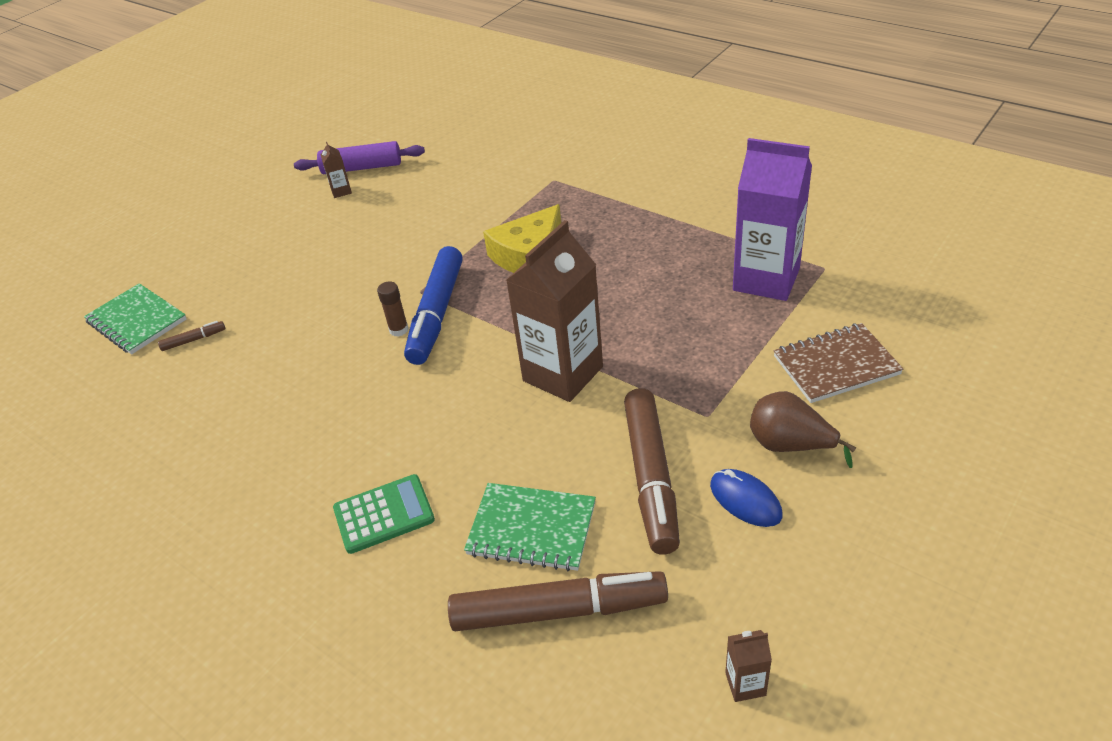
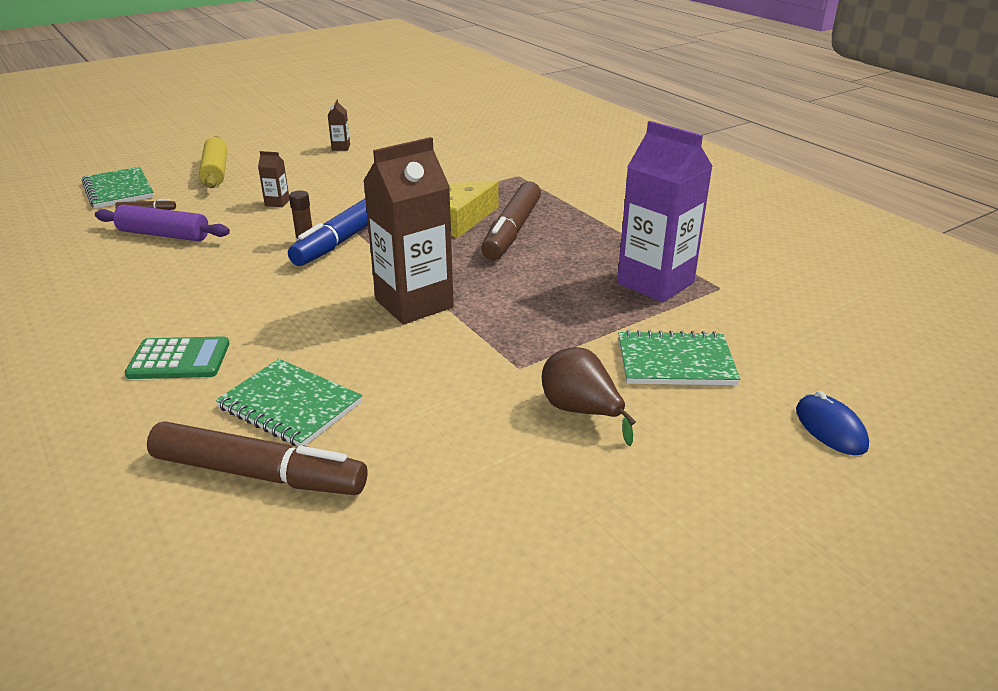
camera: 15 degrees right, 10 degrees down
purple rolling pin [294,141,425,174] -> purple rolling pin moved to [95,205,230,241]
brown marker [624,388,680,555] -> brown marker moved to [481,181,541,260]
blue mouse [710,469,783,527] -> blue mouse moved to [796,391,869,455]
brown carton [725,630,772,702] -> brown carton moved to [258,151,289,207]
brown notebook [774,323,903,403] -> green notebook [618,330,740,385]
none -> yellow rolling pin [199,136,227,188]

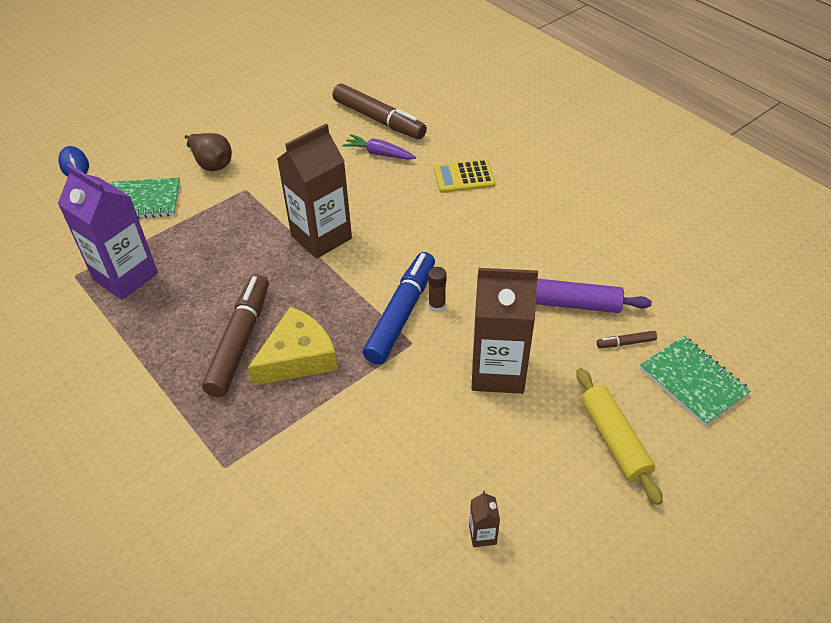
camera: 175 degrees right, 15 degrees up
green calculator [125,336,229,379] -> yellow calculator [434,159,495,193]
brown marker [147,421,367,495] -> brown marker turned 150 degrees counterclockwise [332,84,427,139]
green notebook [216,359,362,446] -> purple carrot [343,134,416,160]
brown carton [258,151,289,207] -> brown carton [472,268,538,394], size x2.48

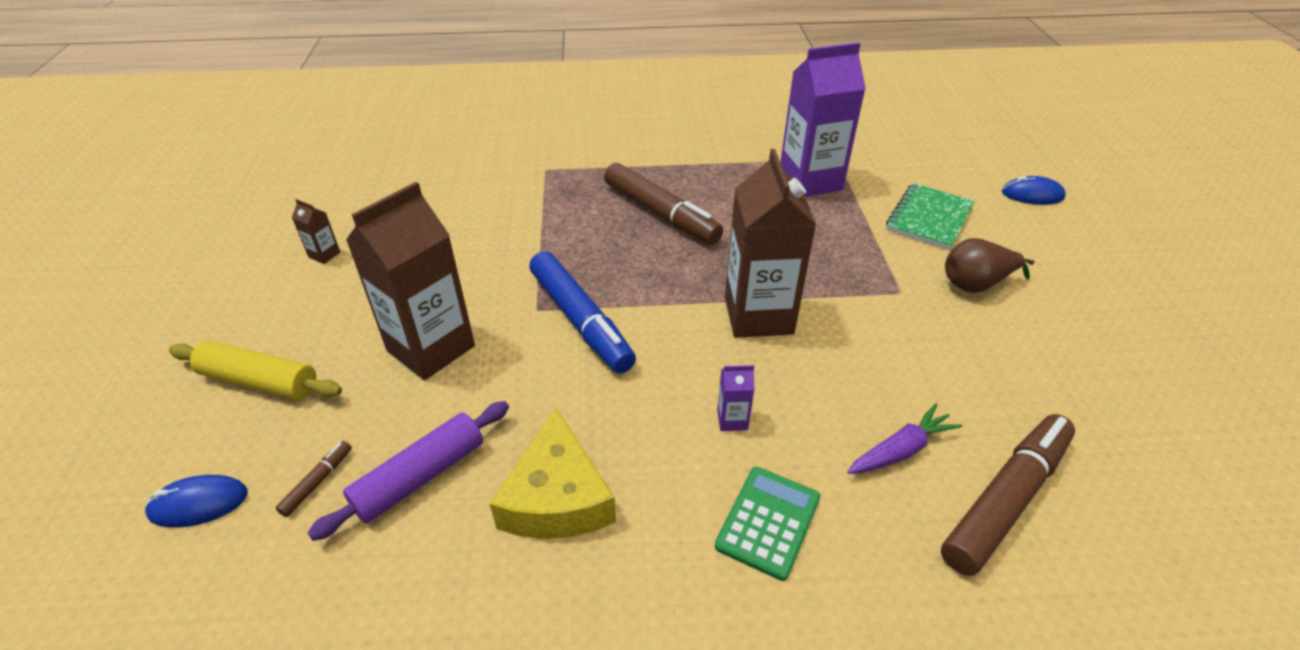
camera: 125 degrees right, 5 degrees down
yellow cheese [248,306,338,386] -> yellow cheese moved to [490,408,616,539]
brown marker [332,84,427,139] -> brown marker turned 150 degrees clockwise [941,414,1075,576]
brown glue stick [428,267,447,312] -> none
yellow calculator [434,159,495,193] -> green calculator [715,467,820,581]
green notebook [640,336,751,426] -> blue mouse [145,475,248,528]
none -> purple carton [717,365,755,431]

